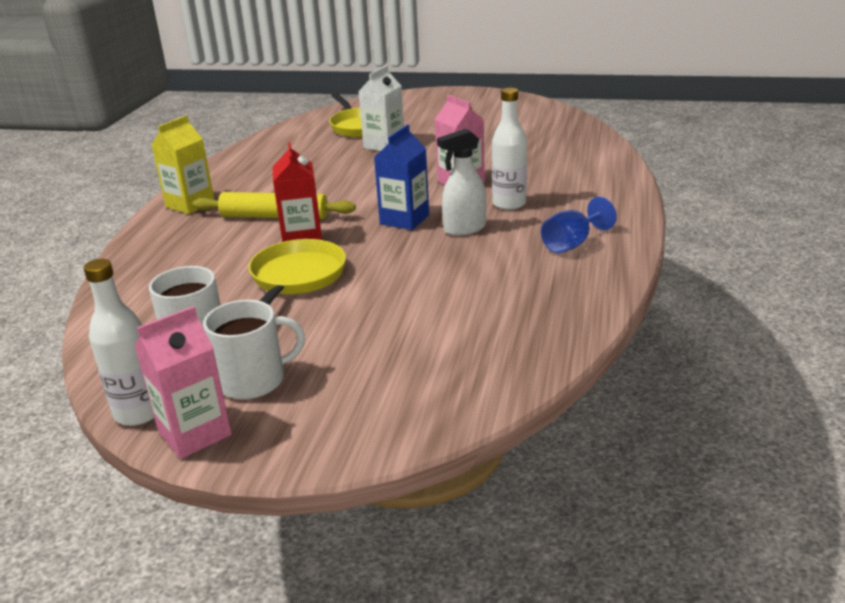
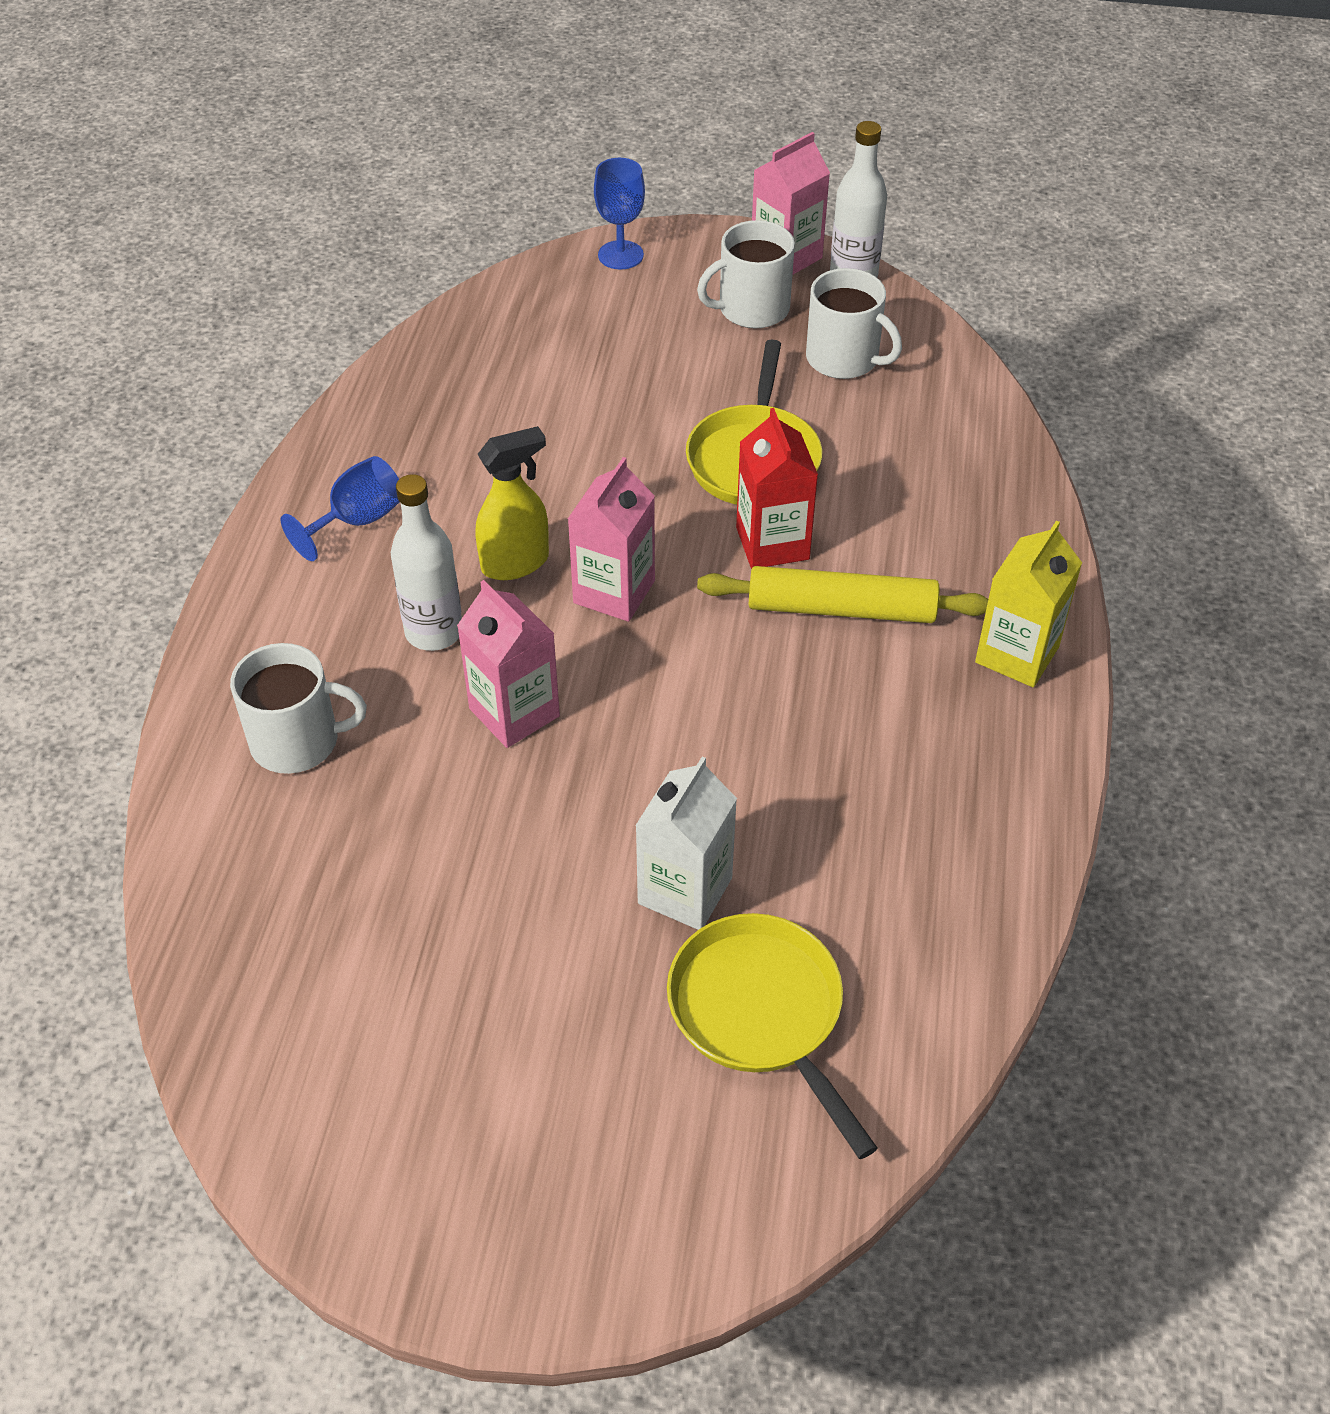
camera: 175 degrees right, 20 degrees up
blue carton [374,124,429,230] -> pink carton [568,457,655,622]
white spray bottle [437,129,486,236] -> yellow spray bottle [475,426,549,580]
none -> white mug [230,643,367,774]
none -> blue goblet [594,158,645,269]

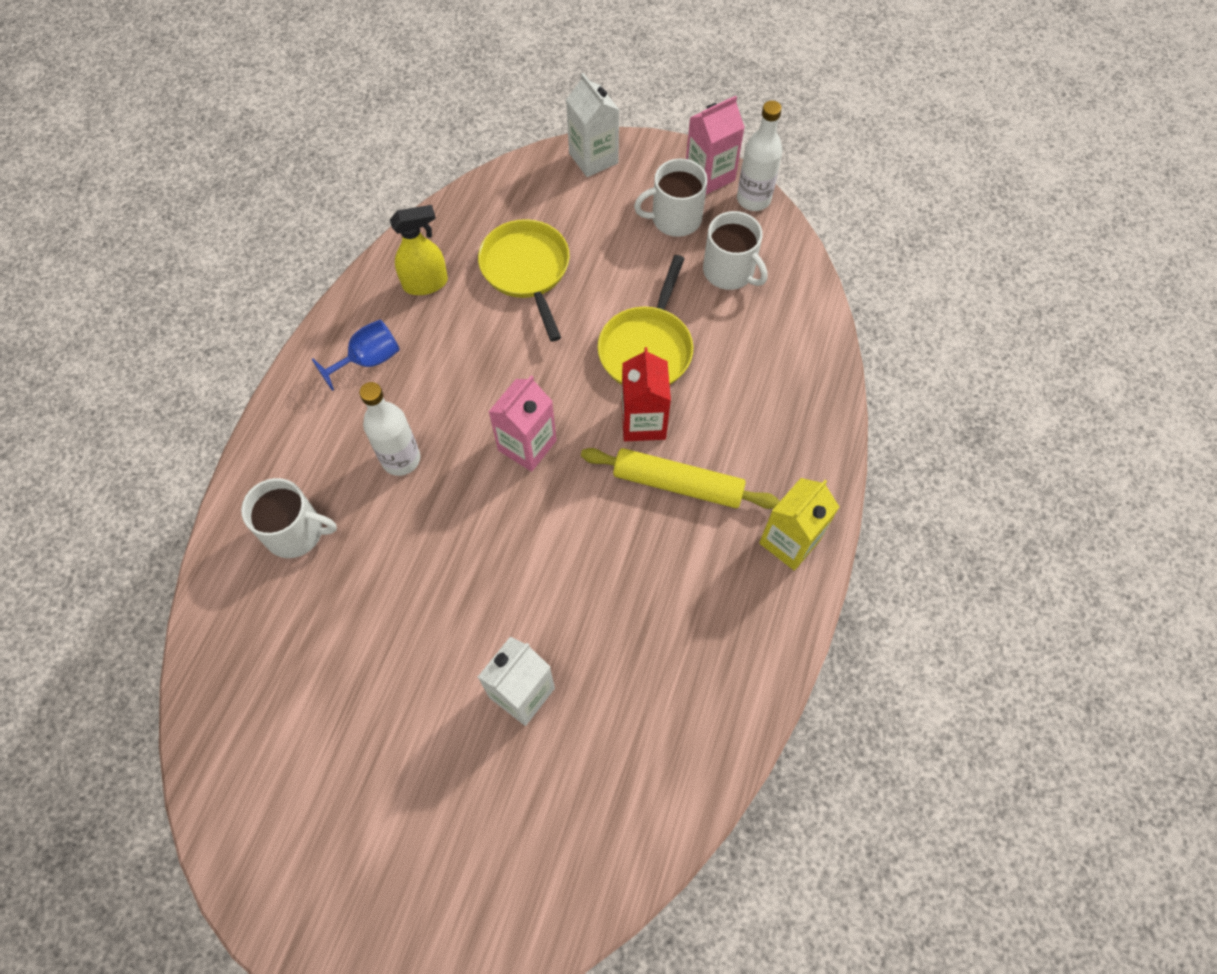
camera: 10 degrees right, 15 degrees up
pink carton [457,580,560,748] -> none
yellow spray bottle [475,426,549,580] -> yellow spray bottle moved to [390,205,448,295]
blue goblet [594,158,645,269] -> white carton [566,73,619,177]
yellow pan [667,913,878,1159] -> yellow pan moved to [478,219,570,342]

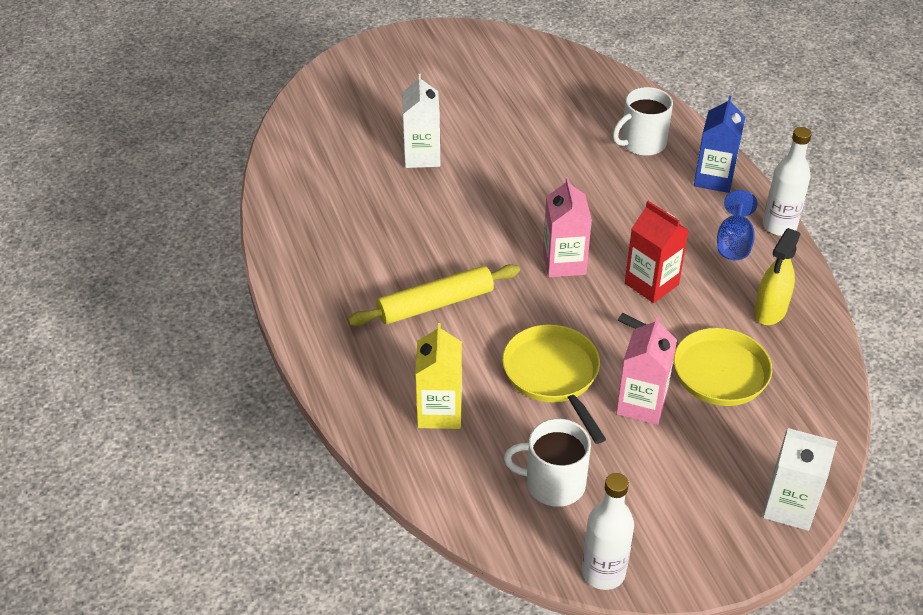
camera: 140 degrees right, 20 degrees down
white bottle [359,382,420,476] -> white bottle moved to [763,127,812,236]
red carton [621,347,671,441] -> red carton moved to [625,201,689,303]
white mug [634,158,707,237] -> none
pink carton [686,96,745,194] -> pink carton moved to [616,316,677,425]
yellow carton [759,478,839,571] -> yellow carton moved to [415,323,462,429]
none -> blue carton [694,95,745,193]

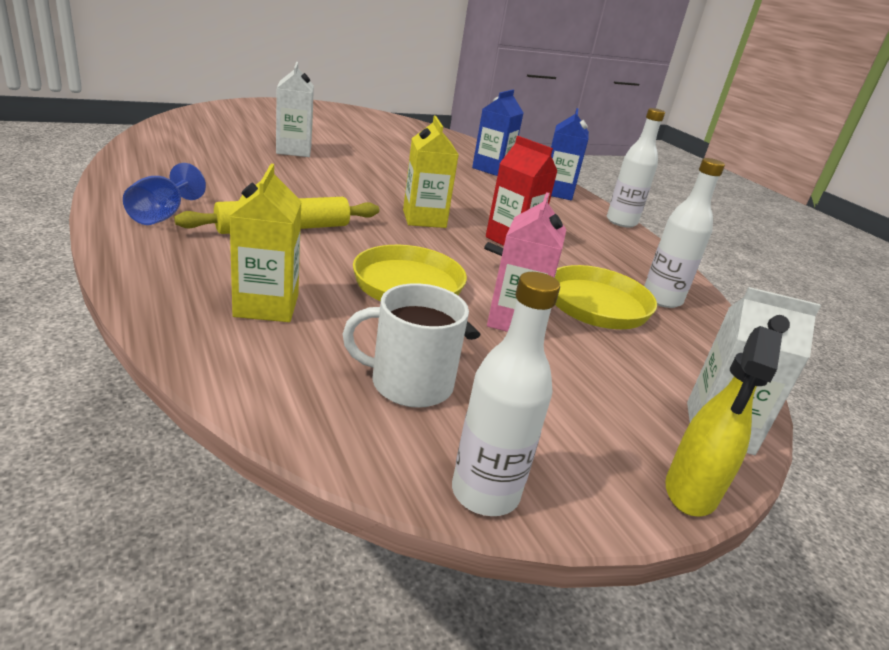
camera: 10 degrees left, 15 degrees down
pink carton [543,177,592,277] -> yellow carton [403,116,459,228]
white mug [613,87,673,156] -> blue carton [472,90,523,176]
blue goblet [717,190,758,260] -> blue goblet moved to [123,163,206,225]
yellow spray bottle [754,228,800,325] -> yellow spray bottle moved to [665,326,783,517]
none -> white bottle [644,158,725,308]

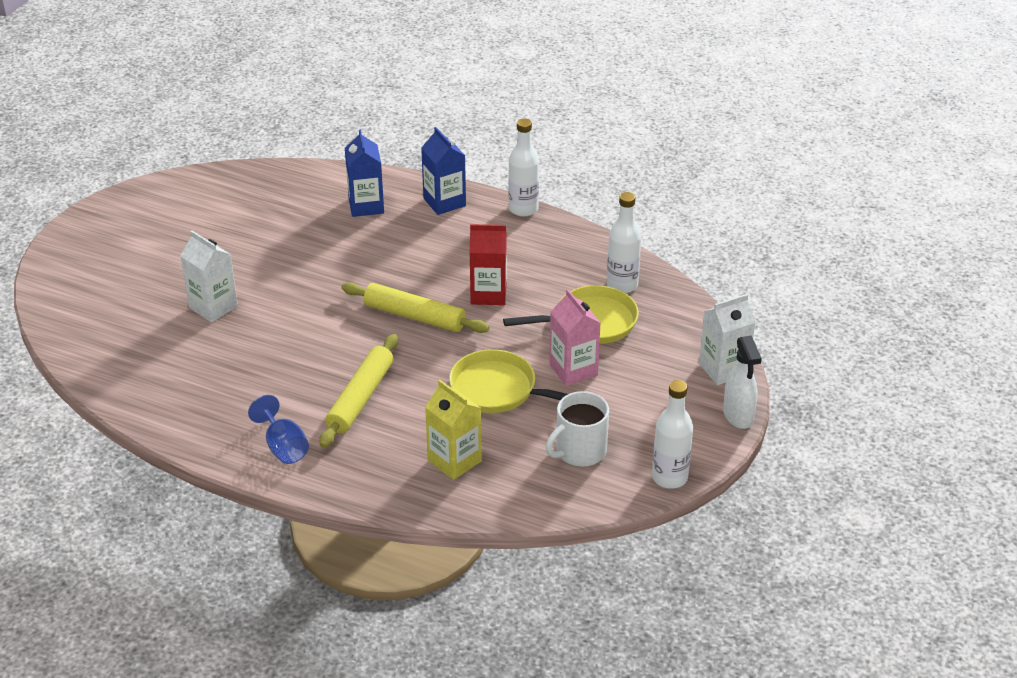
camera: 35 degrees left, 10 degrees up
yellow carton [403,116,459,228] -> yellow rolling pin [341,282,490,333]
yellow spray bottle [665,326,783,517] -> white spray bottle [723,335,762,429]

